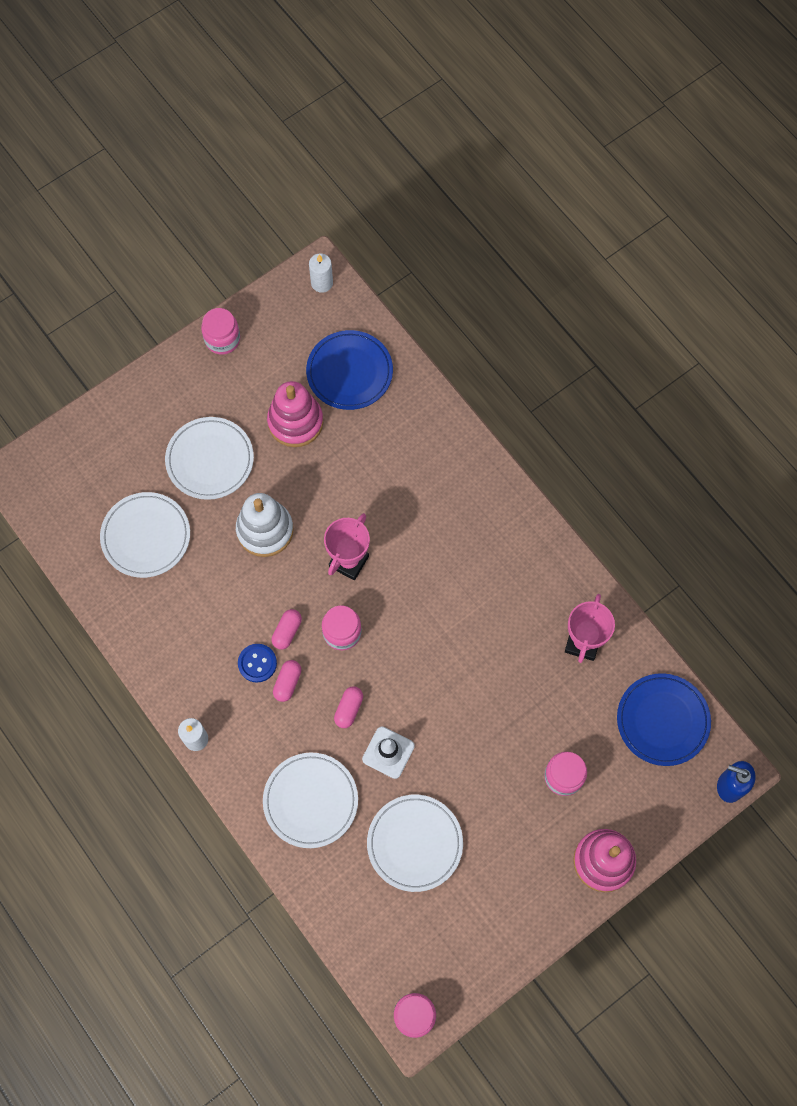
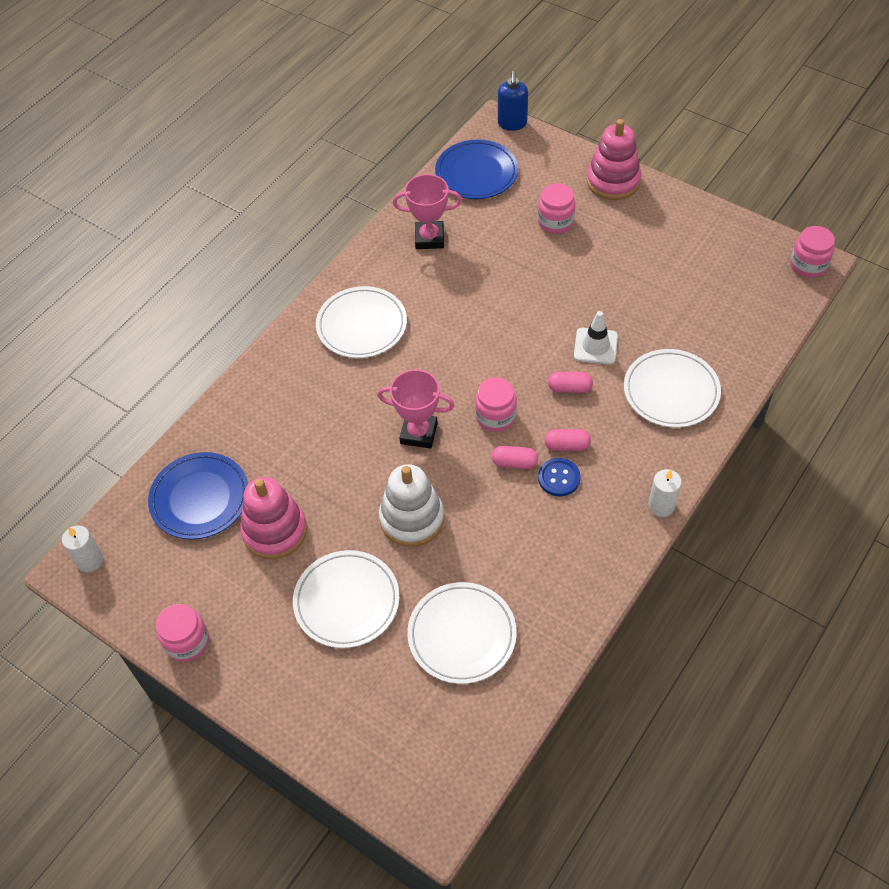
camera: 105 degrees left, 15 degrees down
white plate [367,795,463,892] -> white plate moved to [316,286,407,358]

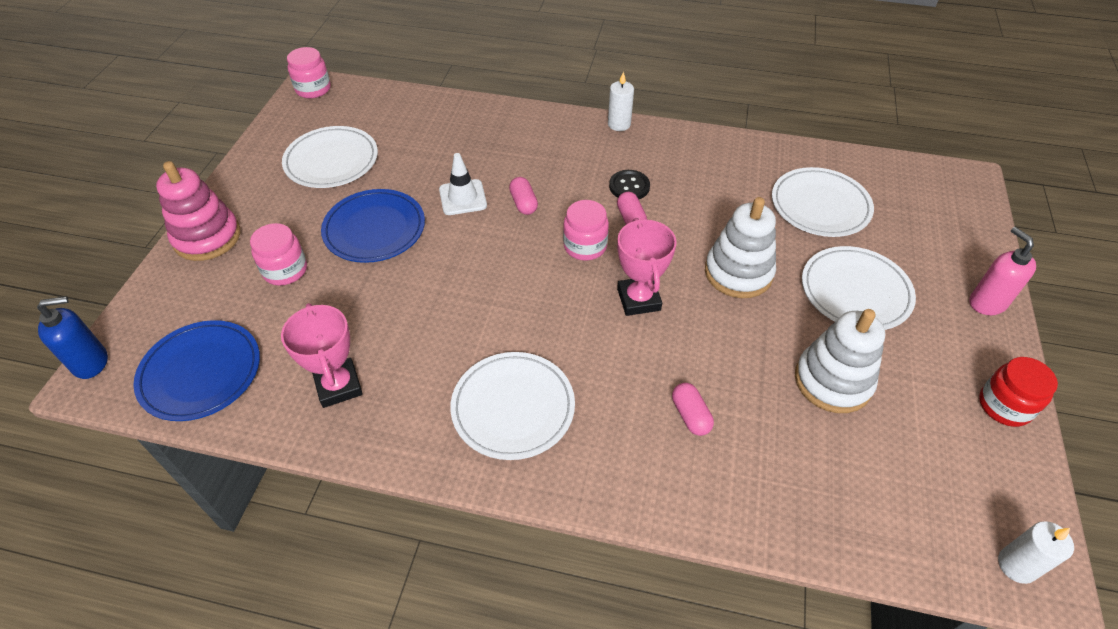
camera: 115 degrees left, 5 degrees down
blue plate [148,452,248,539] -> blue plate moved to [321,189,425,263]
pink jar [156,604,209,662] -> red jar [979,357,1058,427]
pink stacking toy [240,477,307,559] -> white stacking toy [795,309,885,413]
blue button [538,458,581,496] -> black button [609,170,650,199]
pink capsule [545,429,591,451] -> pink capsule moved to [672,383,714,436]
white plate [624,349,721,428] -> white plate moved to [282,126,378,188]
none -> pink soap dispenser [969,227,1036,315]

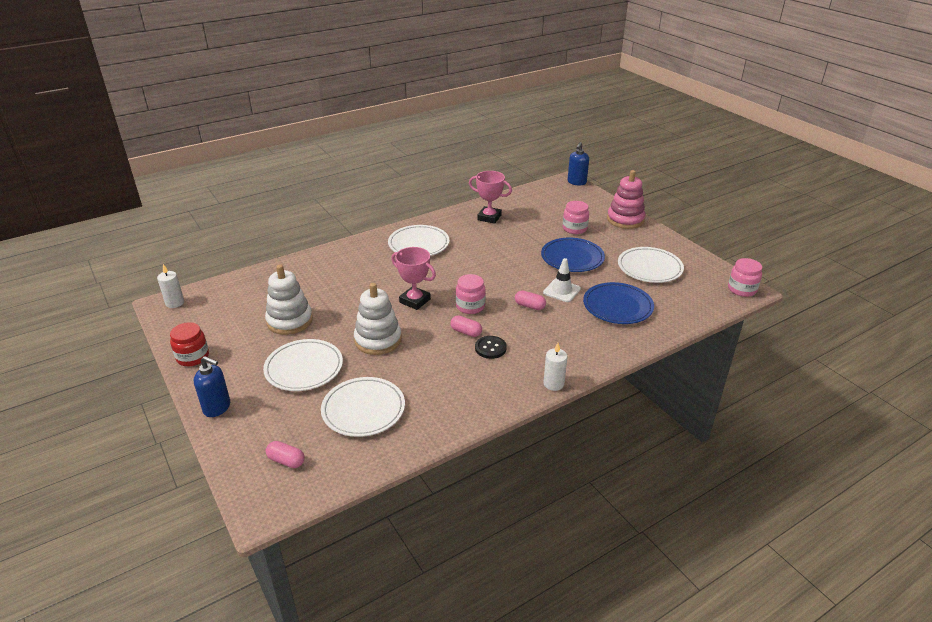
camera: 135 degrees right, 15 degrees down
blue plate [133,320,260,421] -> blue plate moved to [583,282,654,324]
pink capsule [672,383,714,436] -> pink capsule moved to [266,441,305,468]
pink soap dispenser [969,227,1036,315] -> blue soap dispenser [194,356,230,417]

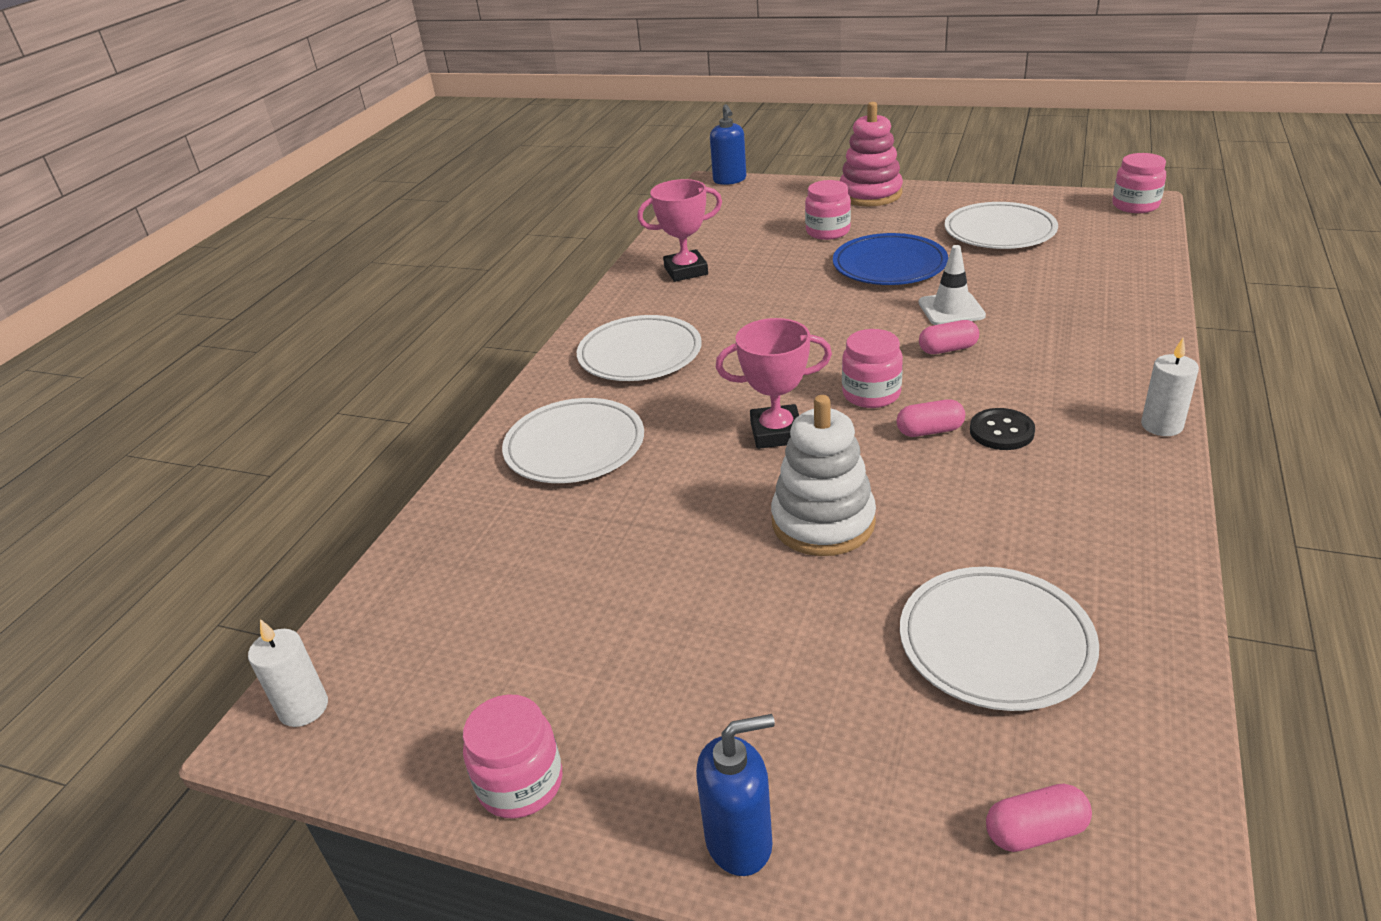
camera: 35 degrees left, 0 degrees up
red jar [170,322,209,366] -> pink jar [463,694,562,819]
white plate [263,339,343,391] -> white plate moved to [502,398,644,483]
white stacking toy [265,265,313,335] -> none
blue plate [583,282,654,324] -> none

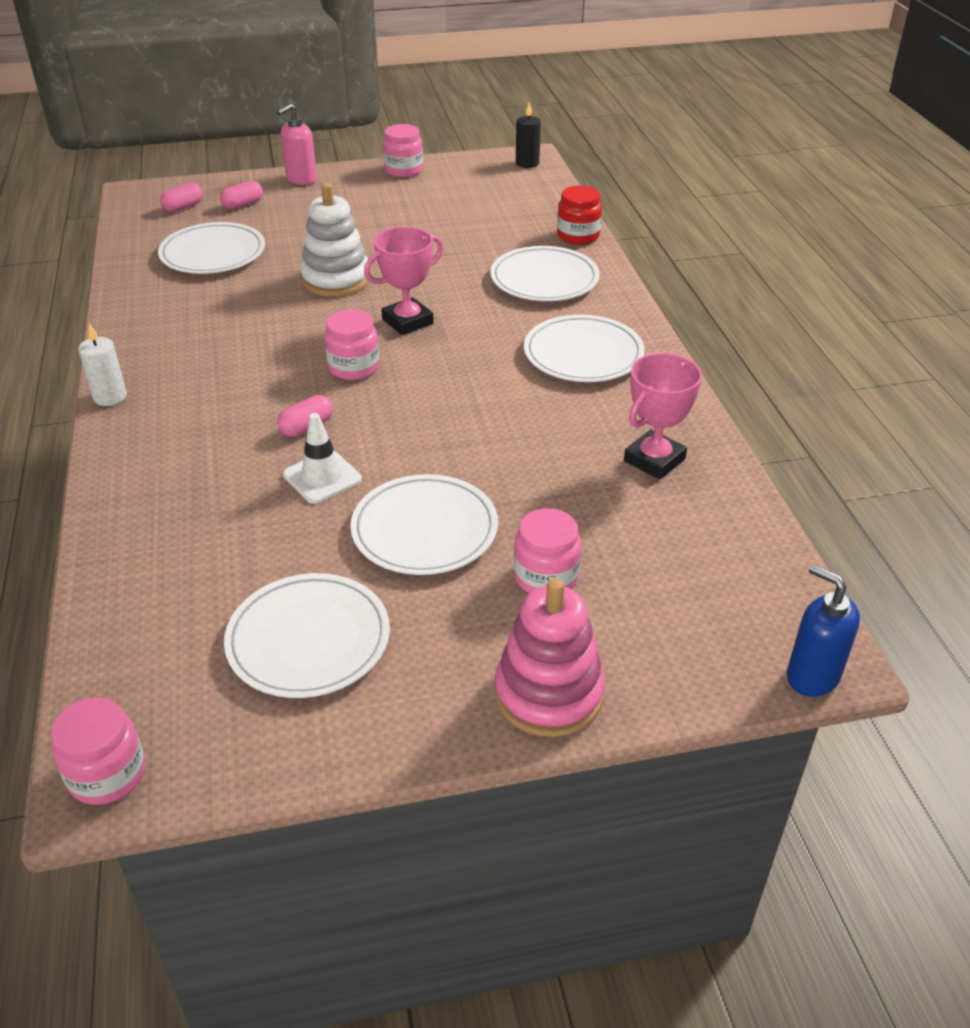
camera: 145 degrees right, 5 degrees up
white candle [248,619,328,727] -> black candle [516,103,541,168]
blue soap dispenser [696,714,775,876] -> pink soap dispenser [277,103,317,185]
blue plate [833,233,948,285] -> white plate [350,474,498,575]
pink capsule [897,399,965,437] -> pink capsule moved to [220,181,263,210]
black button [970,408,1035,450] -> none
none -> red jar [557,185,602,245]

